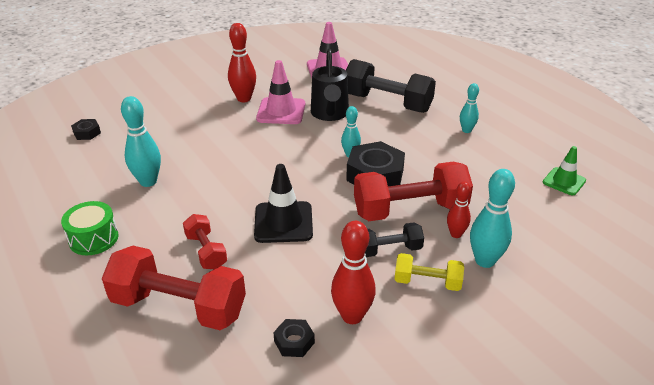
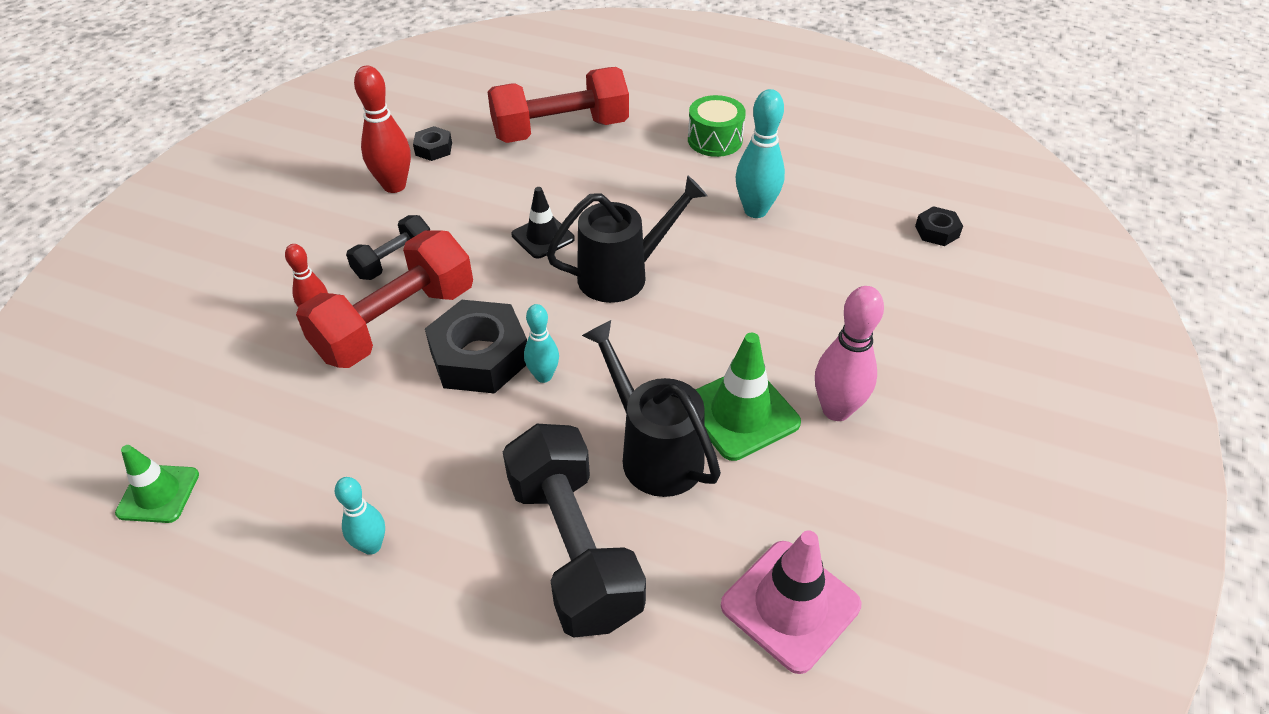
camera: 145 degrees right, 10 degrees up
red dumbbell [183,214,227,269] -> none
red bowling pin [228,23,256,102] -> pink bowling pin [815,286,884,421]
black traffic cone [254,164,313,243] -> black traffic cone [512,187,575,259], size x0.65
pink traffic cone [256,60,305,124] -> green traffic cone [695,333,801,461]
black dumbbell [346,59,436,113] -> black dumbbell turned 75 degrees clockwise [503,424,646,638]
yellow dumbbell [394,253,464,291] -> none
turquoise bowling pin [470,169,515,268] -> none
none -> black watering can [546,175,707,303]

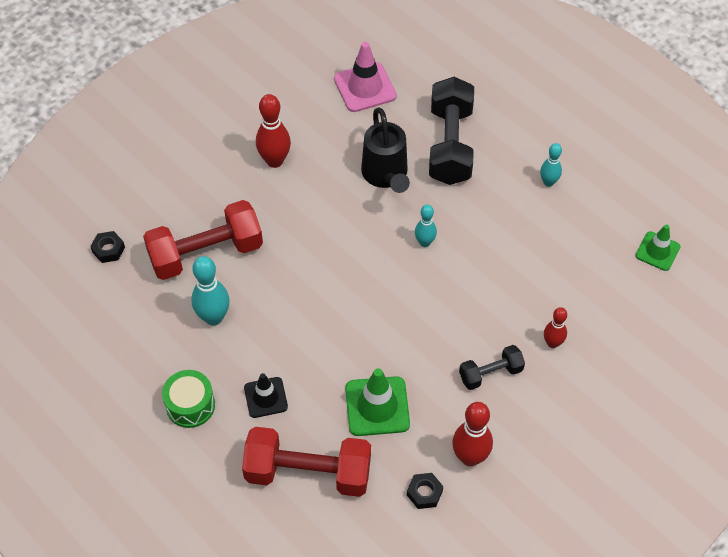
camera: 155 degrees left, 10 degrees up
red dumbbell [296,231,473,368] -> red dumbbell moved to [143,200,263,280]
black nut [425,300,527,394] -> none
black traffic cone [512,187,575,259] -> black traffic cone moved to [244,373,288,418]
black watering can [546,175,707,303] -> none
green traffic cone [695,333,801,461] -> green traffic cone moved to [345,368,410,436]
pink bowling pin [815,286,884,421] -> red bowling pin [256,94,291,168]

